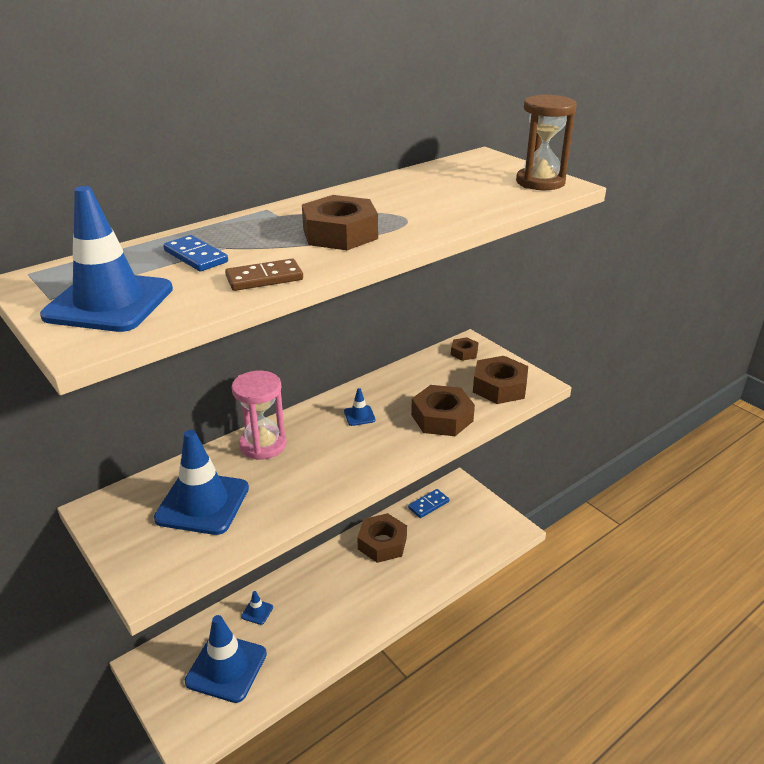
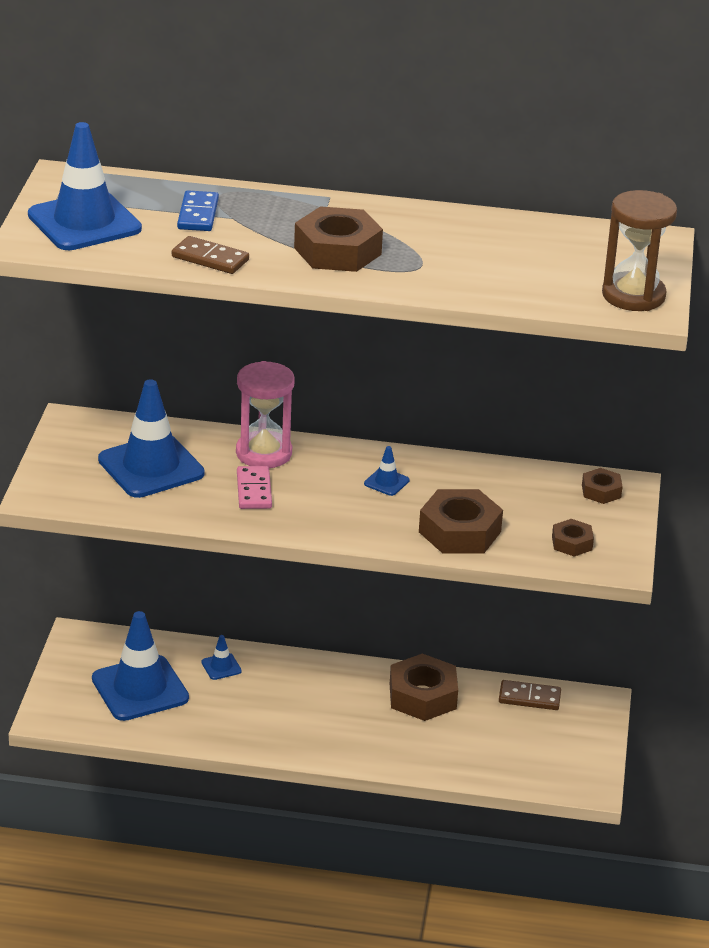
camera: 45 degrees right, 0 degrees up
blue domino [408,489,449,518] -> brown domino [499,680,561,710]
brown nut [473,356,528,404] -> brown nut [552,519,594,557], size x0.53
none -> pink domino [237,466,272,509]

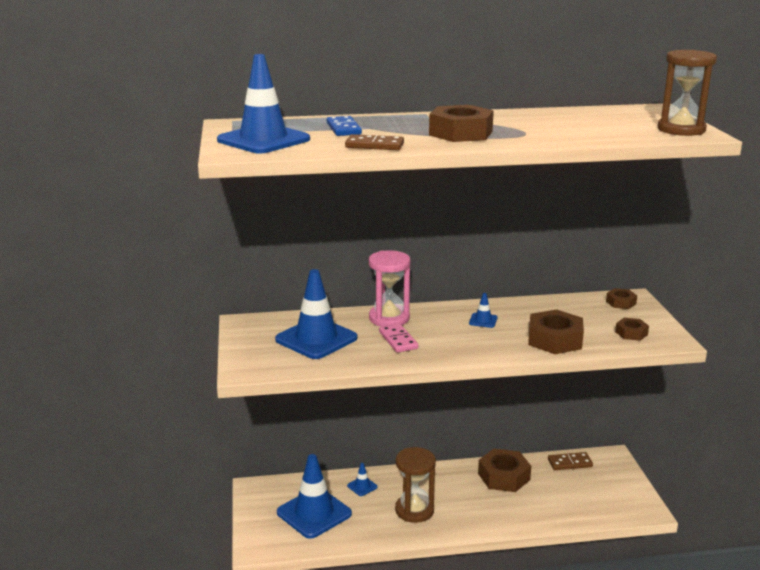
camera: 15 degrees left, 10 degrees down
none -> brown hourglass [395,447,436,523]

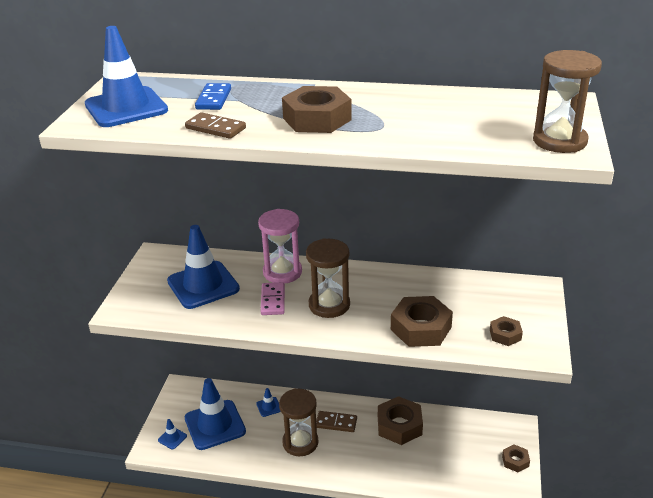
camera: 20 degrees right, 10 degrees up
blue traffic cone [469,293,497,328] -> blue traffic cone moved to [158,419,187,449]
brown domino [548,452,593,470] -> brown domino moved to [316,411,357,432]
brown nut [606,288,637,309] -> brown nut moved to [502,444,530,472]
none -> brown hourglass [306,238,350,318]

